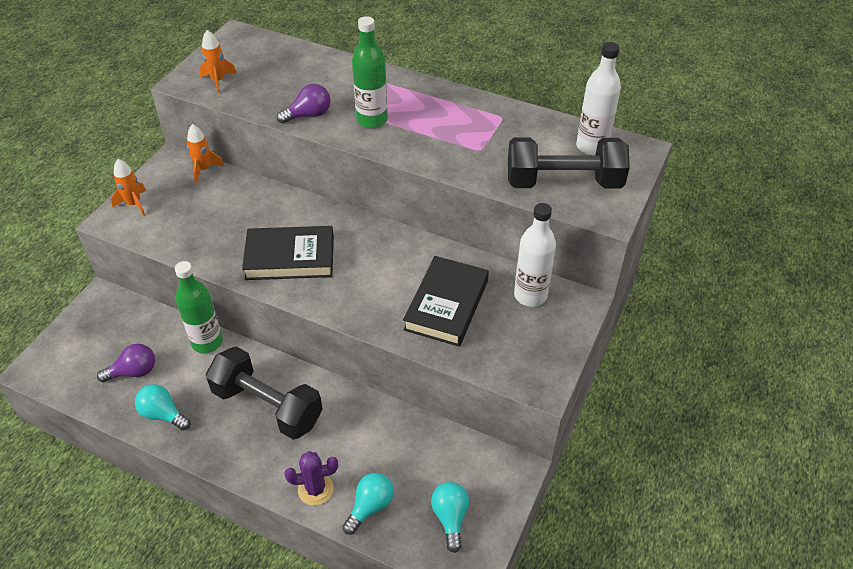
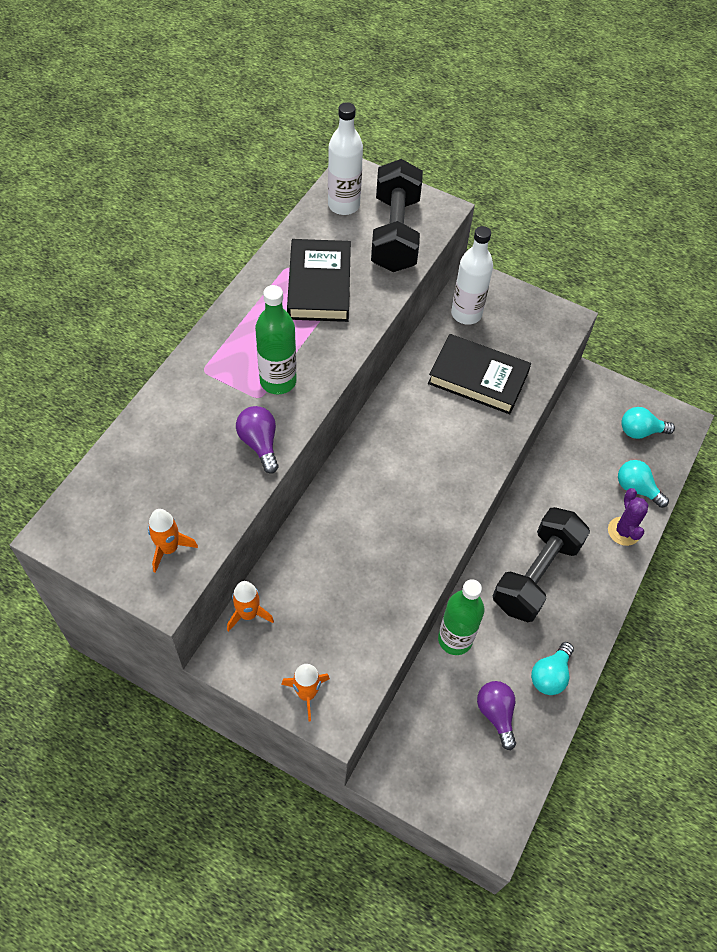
camera: 90 degrees left, 10 degrees up
black book [242,226,334,280] -> black book moved to [287,239,351,322]

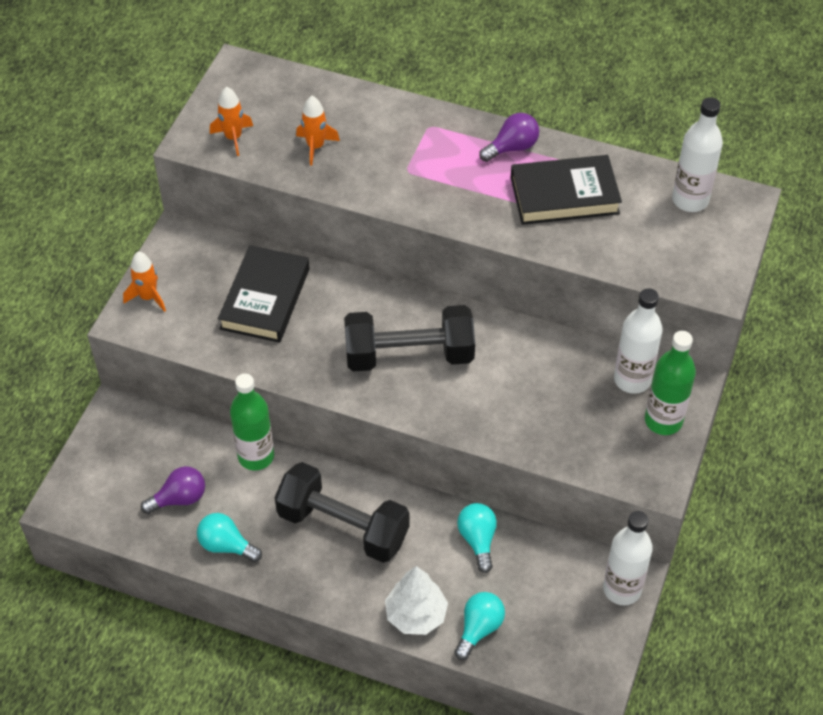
camera: 85 degrees right, 5 degrees down
orange rocket [227,581,274,632] -> orange rocket moved to [296,96,340,165]
purple light bulb [236,406,279,473] -> purple light bulb moved to [479,113,539,162]
green bottle [255,285,297,395] -> green bottle moved to [645,331,696,435]
black dumbbell [371,159,423,272] -> black dumbbell moved to [344,305,475,372]
black book [428,334,531,414] -> black book moved to [218,245,310,343]
purple cactus [608,488,648,546] -> white tree [385,566,448,635]
turquoise light bulb [621,407,675,439] -> turquoise light bulb moved to [457,503,497,573]
none -> white bottle [603,511,653,605]

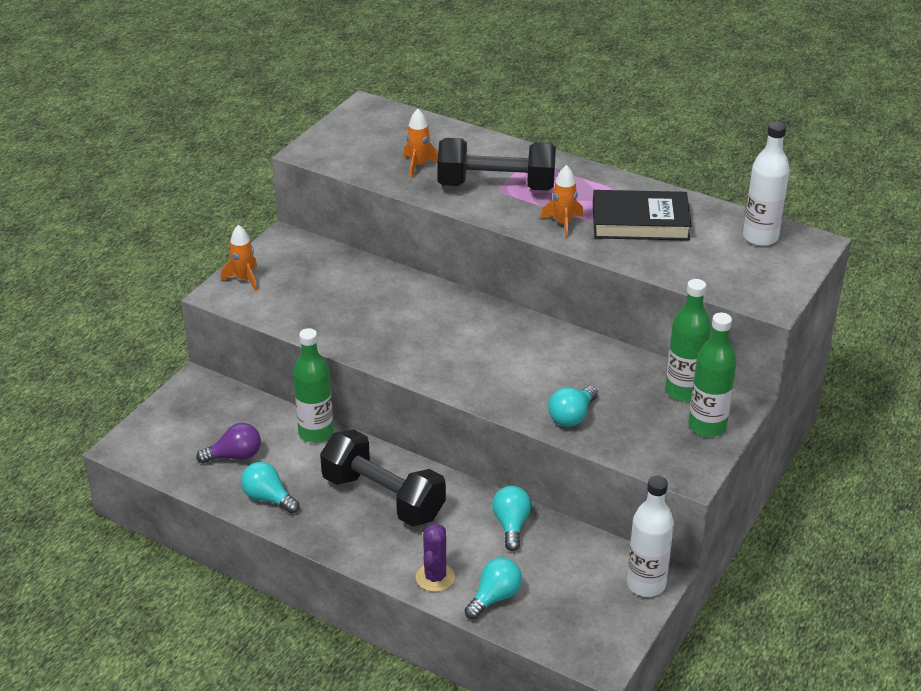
camera: 10 degrees right, 15 degrees down
orange rocket [210,87,253,156] -> orange rocket moved to [540,165,584,238]
black book [218,245,310,343] -> none
black dumbbell [344,305,475,372] -> black dumbbell moved to [437,138,556,191]
white tree [385,566,448,635] -> purple cactus [416,524,455,592]
purple light bulb [479,113,539,162] -> none
white bottle [614,288,663,394] -> green bottle [665,279,711,401]
none -> turquoise light bulb [548,386,598,427]

